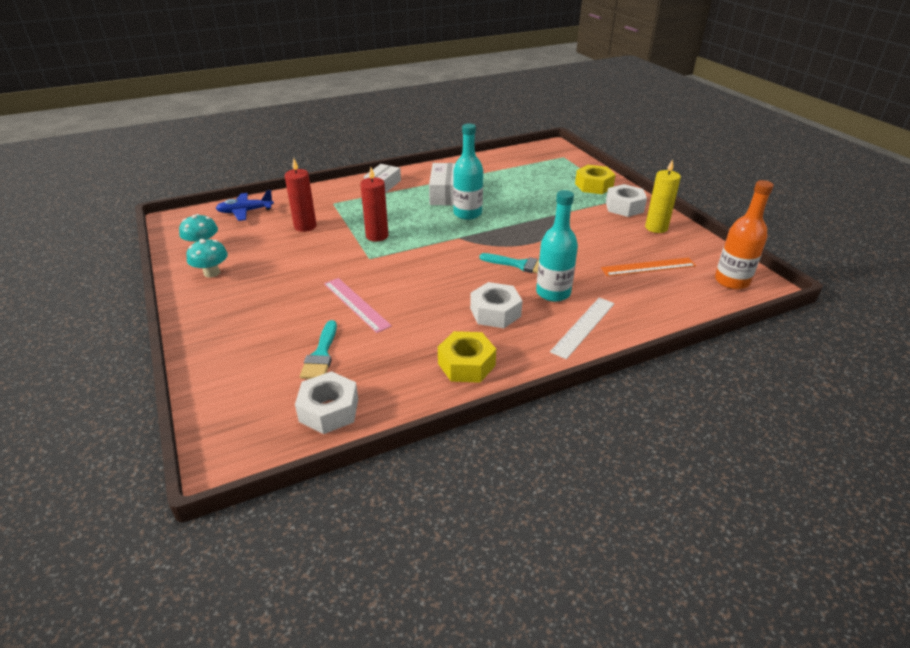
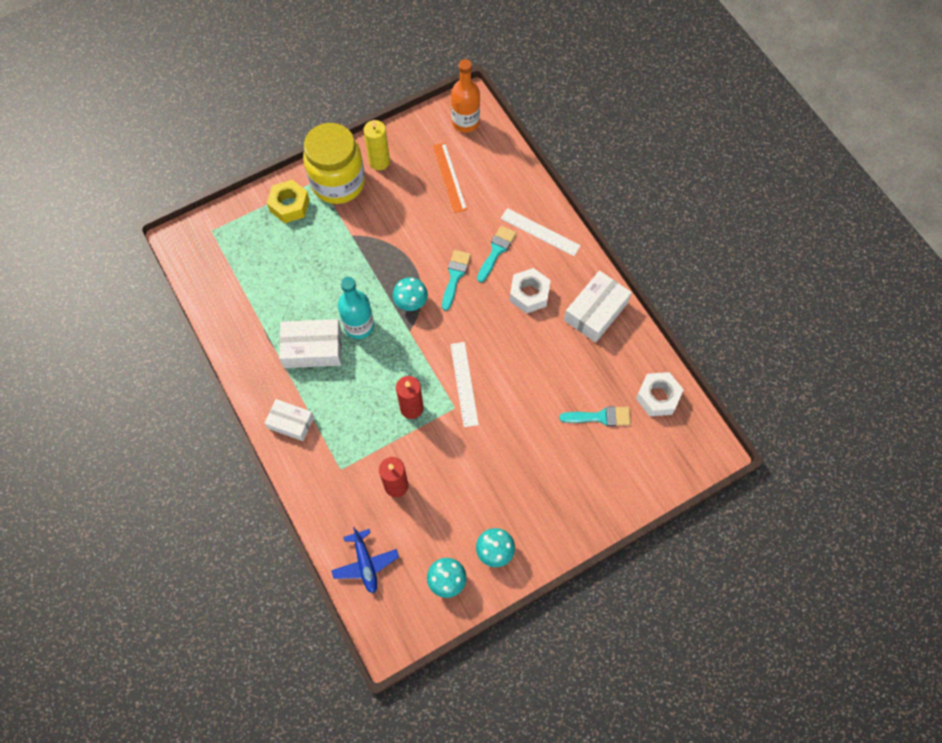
camera: 95 degrees left, 30 degrees up
pink ruler [324,278,392,333] -> none
yellow nut [438,331,496,383] -> white box [564,271,632,343]
turquoise bottle [536,190,578,302] -> turquoise brush [477,226,516,282]
white nut [606,184,647,217] -> yellow jar [303,123,365,204]
none -> turquoise mushroom [393,277,428,311]
none -> white ruler [450,342,479,427]

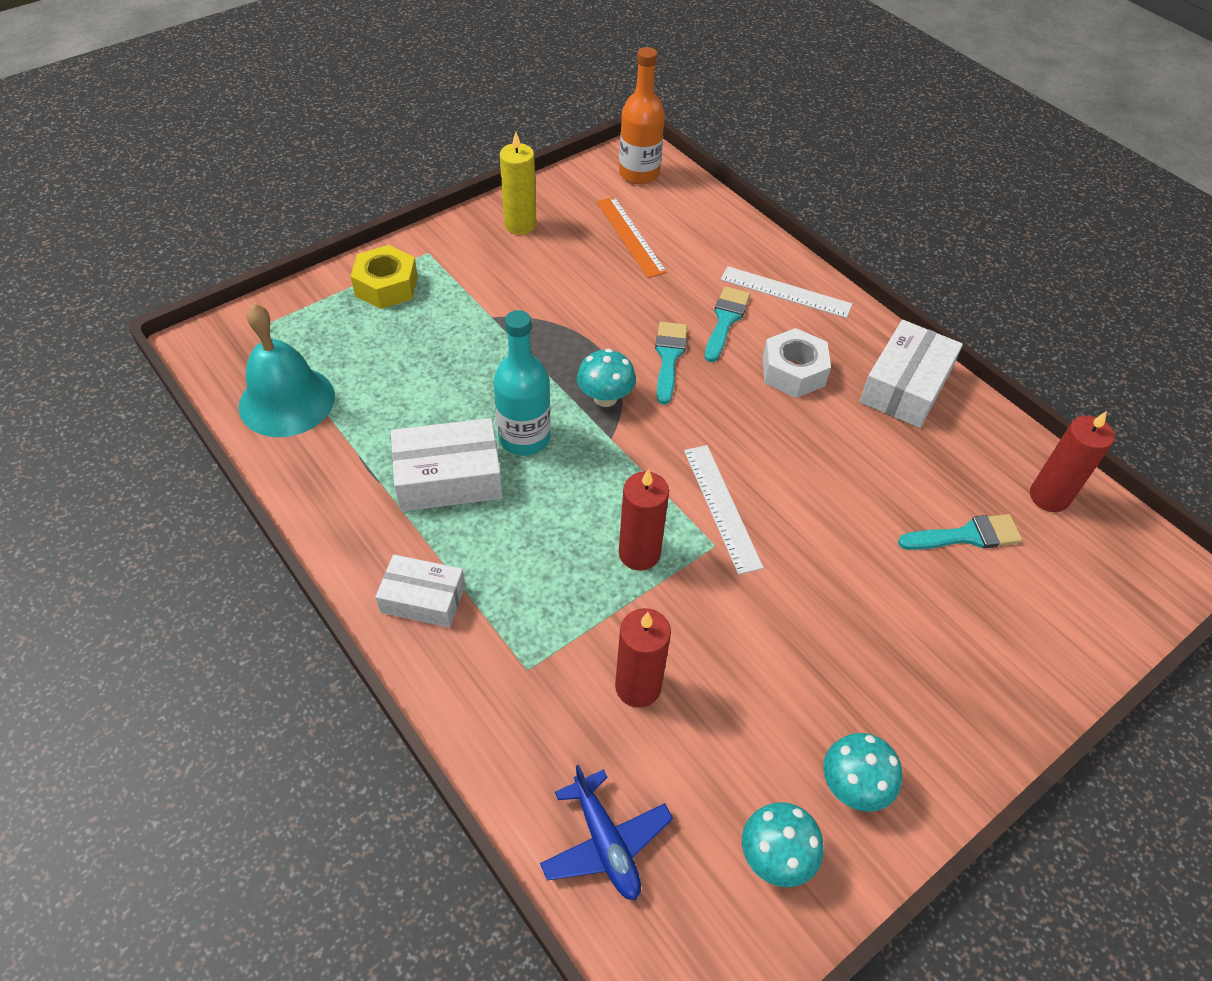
camera: 10 degrees left, 15 degrees down
yellow jar [303,123,365,204] -> none
white nut [636,372,684,416] -> red candle [1030,411,1115,512]
none -> turquoise bell [239,304,335,437]

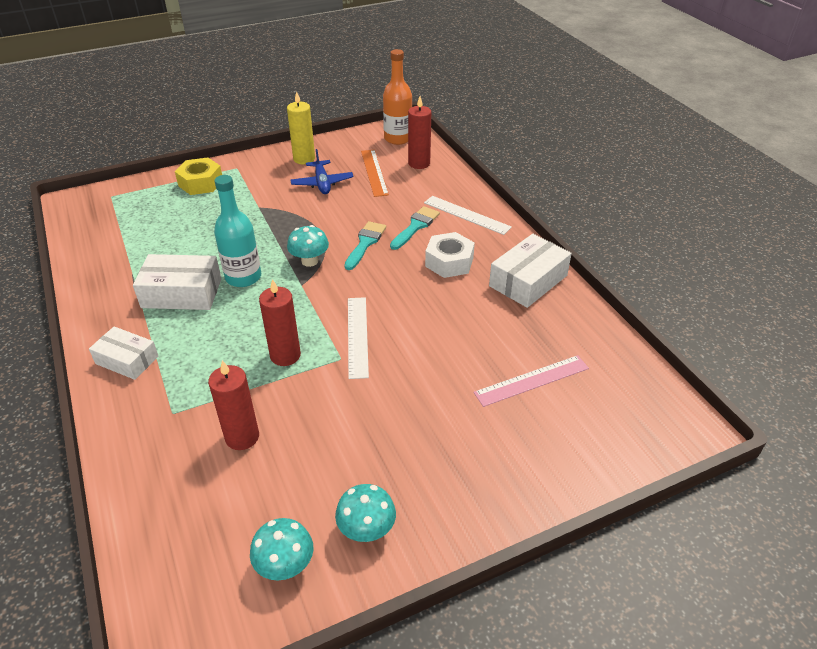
camera: 15 degrees right, 10 degrees down
turquoise bell [239,304,335,437] -> none
blue plane [540,765,673,900] -> blue plane moved to [290,149,354,194]
turquoise brush [898,514,1023,550] -> pink ruler [473,355,589,407]
red candle [1030,411,1115,512] -> red candle moved to [408,96,431,169]

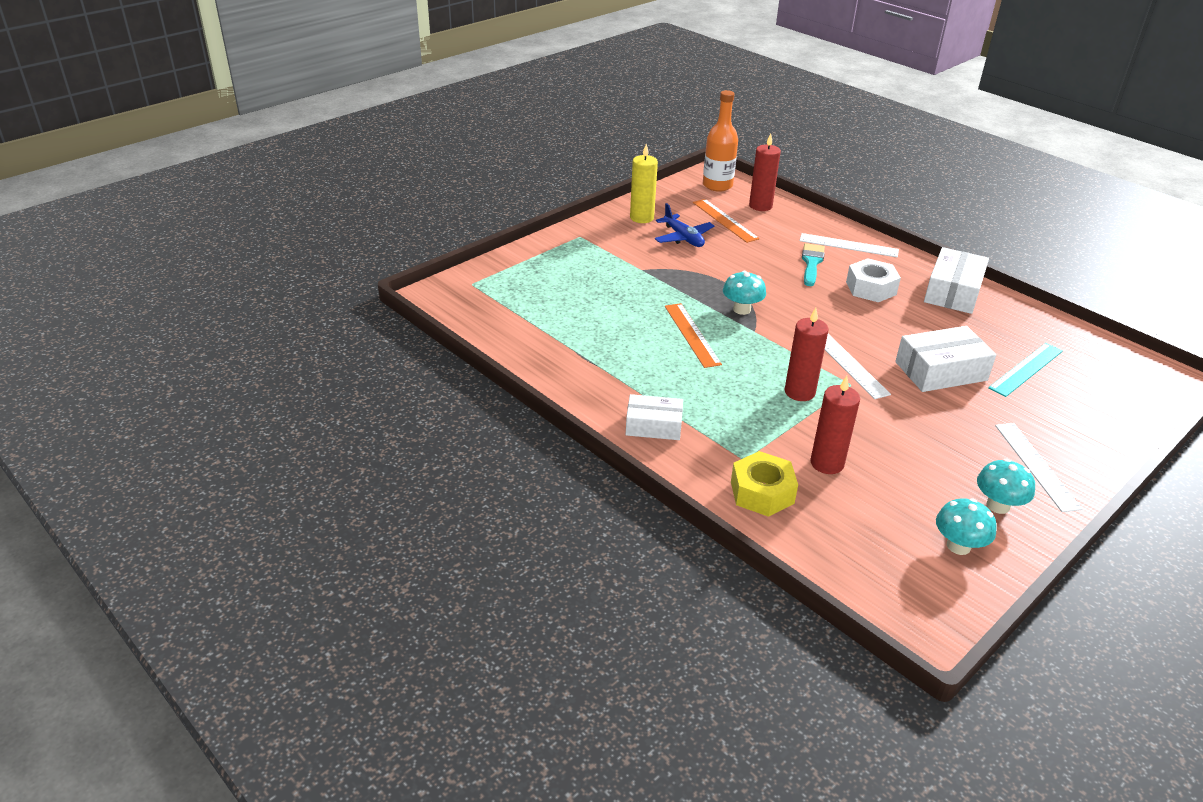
camera: 20 degrees left, 5 degrees down
white box [133,254,222,310] -> white box moved to [895,326,997,392]
yellow nut [175,158,222,195] -> yellow nut moved to [731,451,798,517]
turquoise bottle [214,175,261,287] -> orange ruler [665,303,722,368]
turquoise brush [344,221,386,270] -> none
pink ruler [473,355,589,407] -> turquoise ruler [988,343,1063,397]
none -> white ruler [995,423,1082,512]

